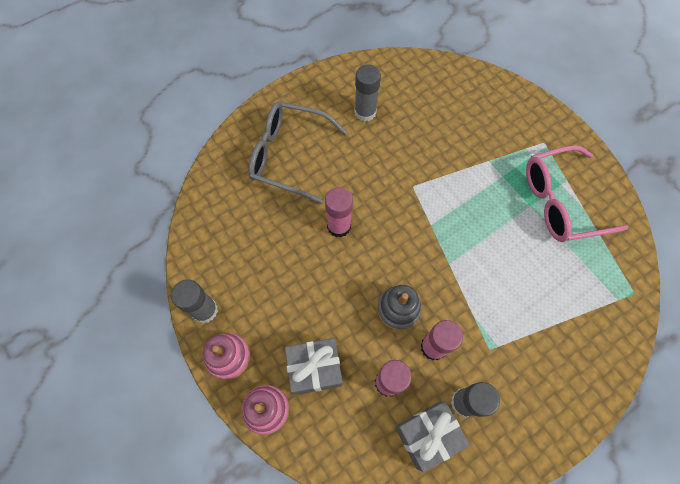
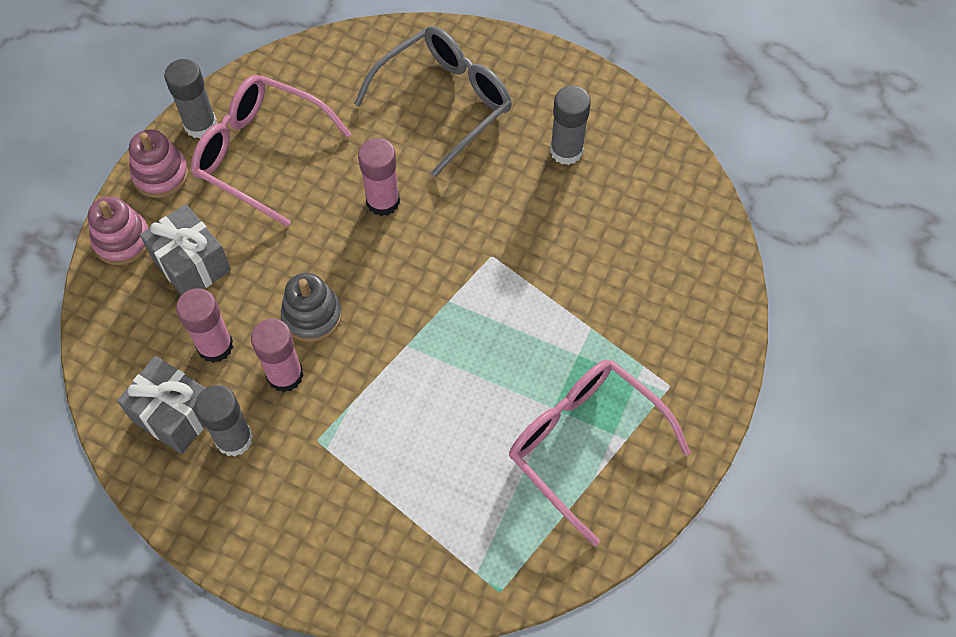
camera: 60 degrees right, 5 degrees down
grey glasses [248,102,348,204] -> grey glasses turned 60 degrees clockwise [354,26,512,177]
none -> pink glasses [191,75,351,227]

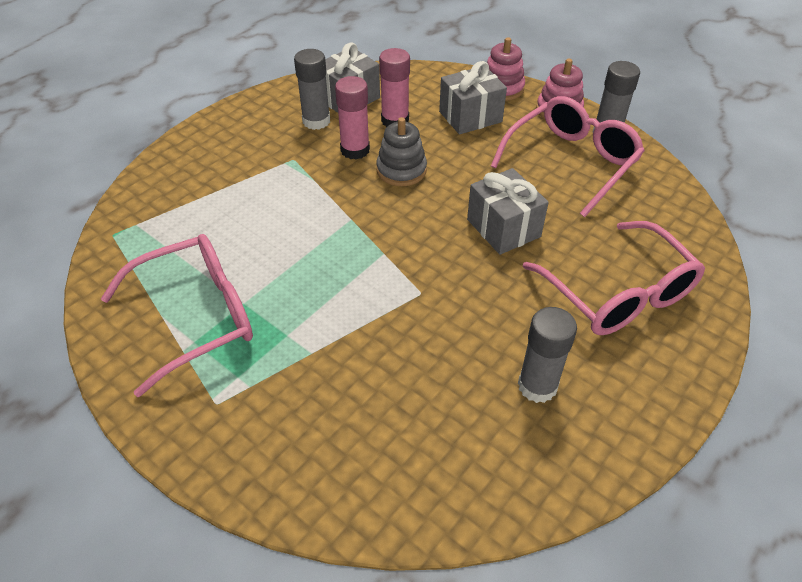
camera: 105 degrees right, 15 degrees down
grey glasses [354,26,512,177] -> pink glasses [523,221,705,335]
pink glue stick [358,138,400,216] -> grey gift [467,168,549,255]

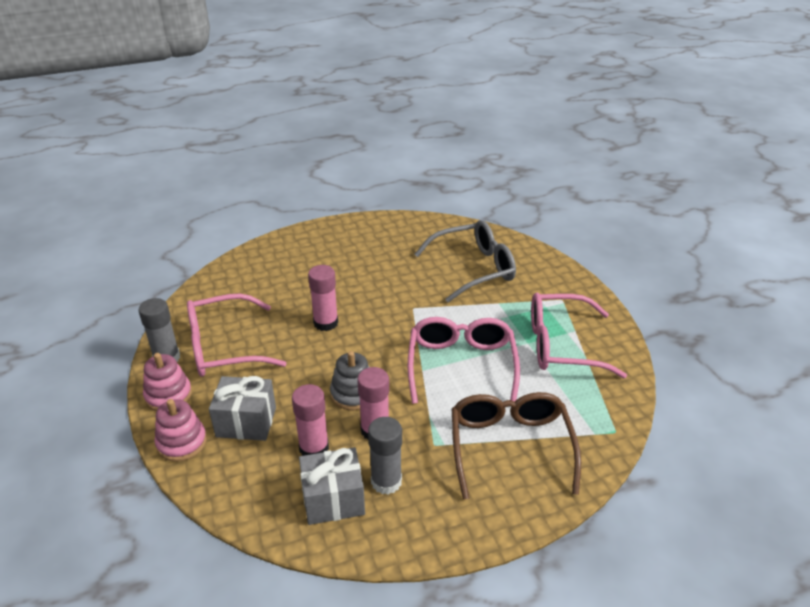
camera: 150 degrees left, 10 degrees down
grey gift [467,168,549,255] -> pink glue stick [308,265,338,331]
grey glue stick [518,307,577,403] -> none
pink glasses [523,221,705,335] -> pink glasses moved to [407,317,520,404]
none -> grey glasses [415,220,516,302]
none -> brown glasses [452,392,581,499]

